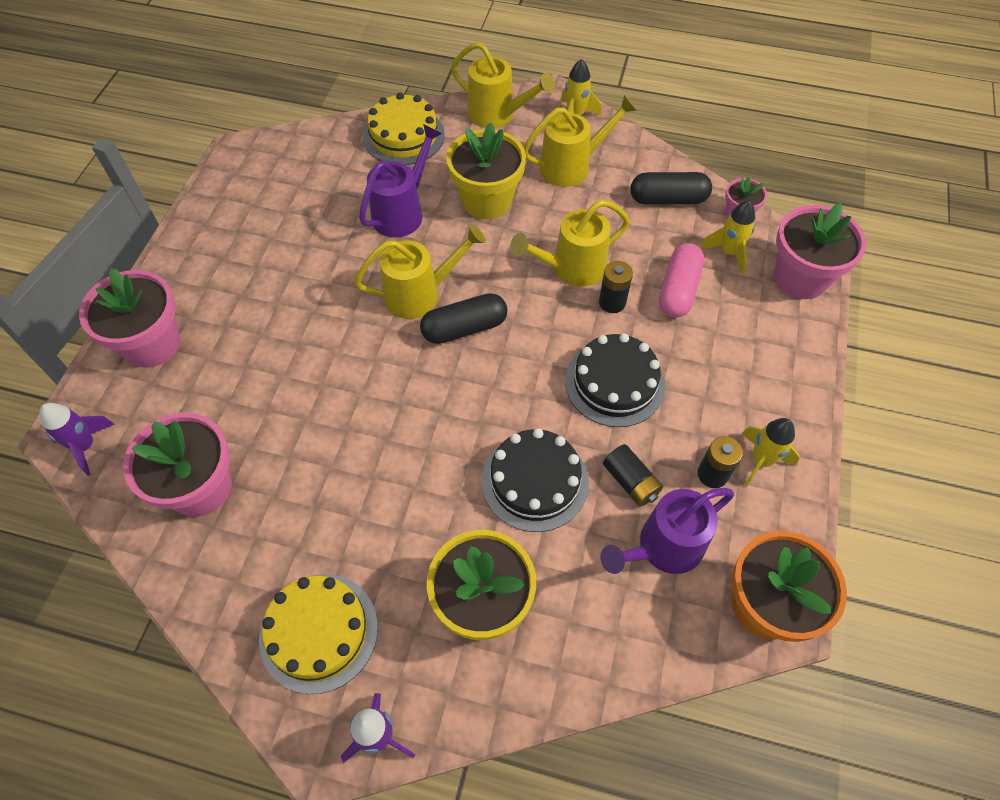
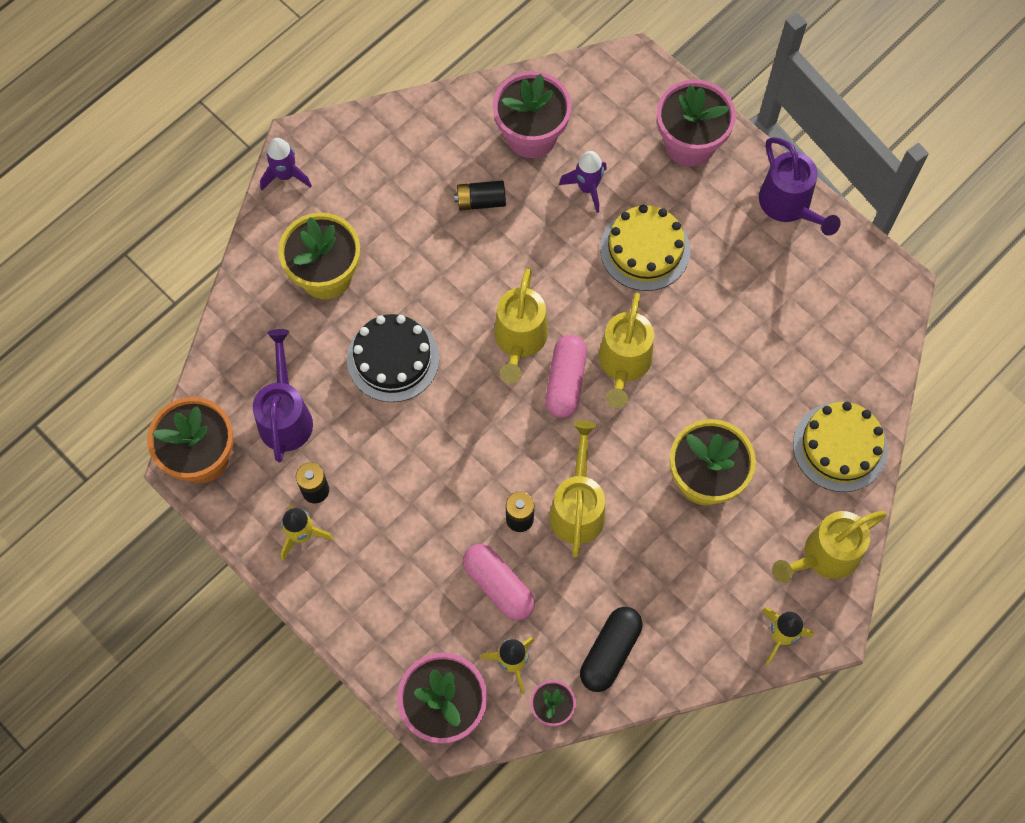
camera: 120 degrees right, 10 degrees up
purple rocket [39,403,115,476] -> purple rocket moved to [559,151,607,213]
yellow cake [259,574,378,694] -> yellow cake moved to [600,205,690,291]
purple watering can [359,124,442,237] -> purple watering can moved to [759,137,841,236]
black capsule [420,293,507,344] -> pink capsule [545,335,587,418]
yellow watering can [524,95,637,187] -> yellow watering can moved to [494,268,548,383]
black cake [565,333,665,427] -> none
black battery [603,444,663,507] -> black battery moved to [454,180,506,211]

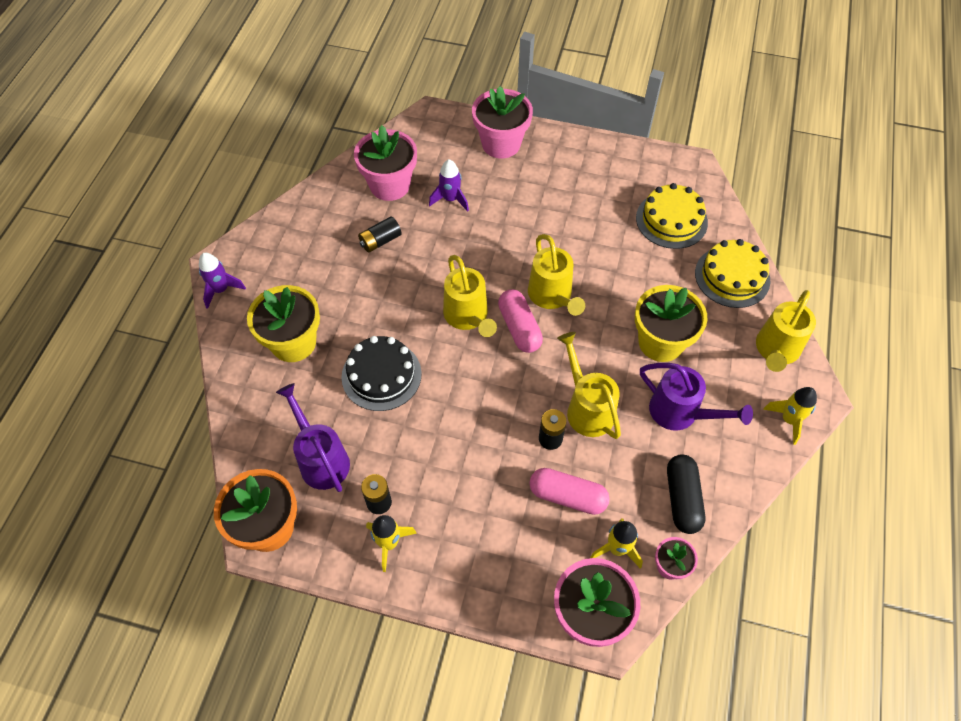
camera: 30 degrees left, 10 degrees down
yellow cake [600,205,690,291] -> yellow cake moved to [636,183,708,249]
purple watering can [759,137,841,236] -> purple watering can moved to [640,363,753,431]

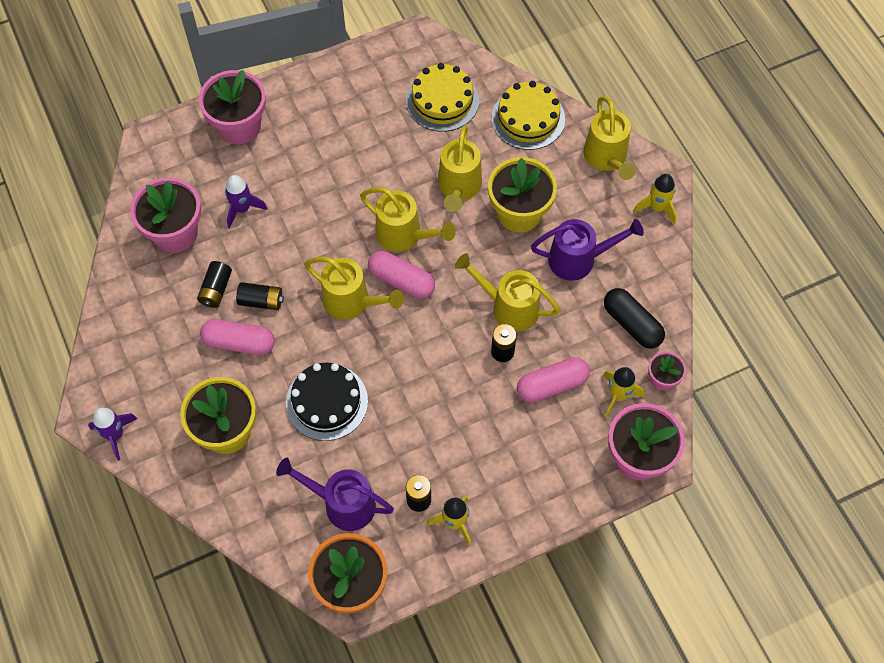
camera: 40 degrees left, 5 degrees up
none -> pink capsule [200,319,275,355]
none -> black battery [236,282,284,310]
none -> yellow watering can [438,125,482,212]

